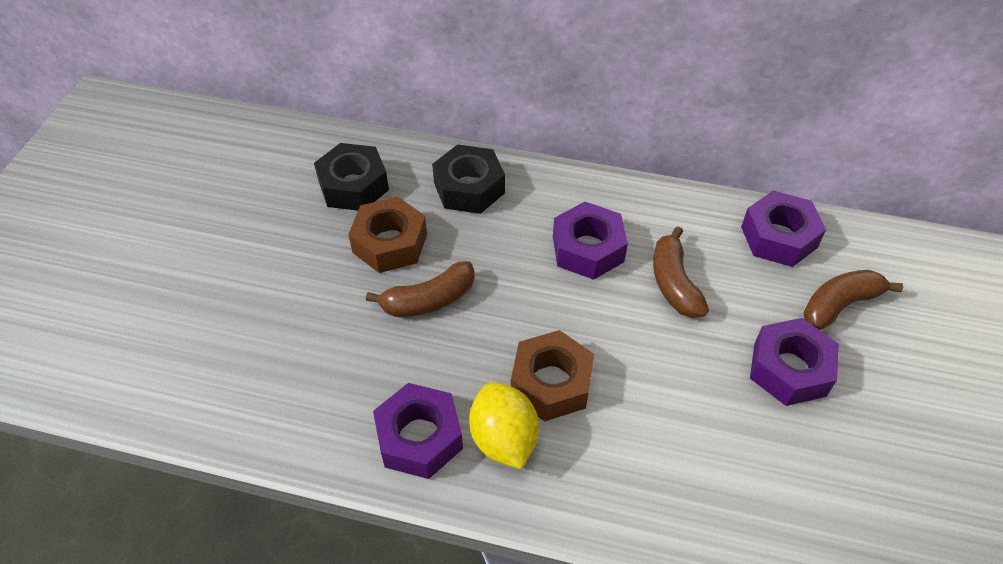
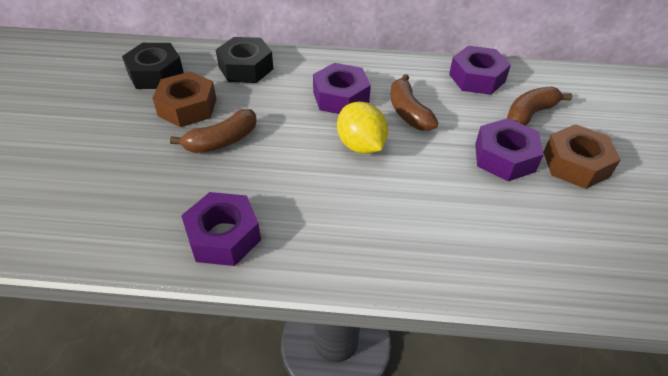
camera: 10 degrees left, 5 degrees down
yellow lemon [469,382,539,469] -> yellow lemon moved to [337,102,388,154]
brown nut [511,330,594,421] -> brown nut moved to [543,124,621,189]

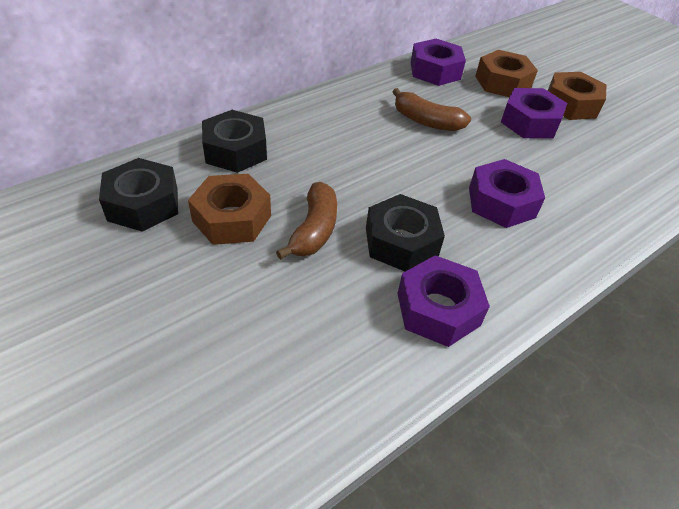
camera: 45 degrees left, 0 degrees up
purple nut [313,63,371,114] -> purple nut moved to [469,159,545,228]
yellow lemon [337,102,388,154] -> none
brown banana [507,86,573,126] -> brown nut [475,50,538,97]
none -> black nut [366,194,445,271]

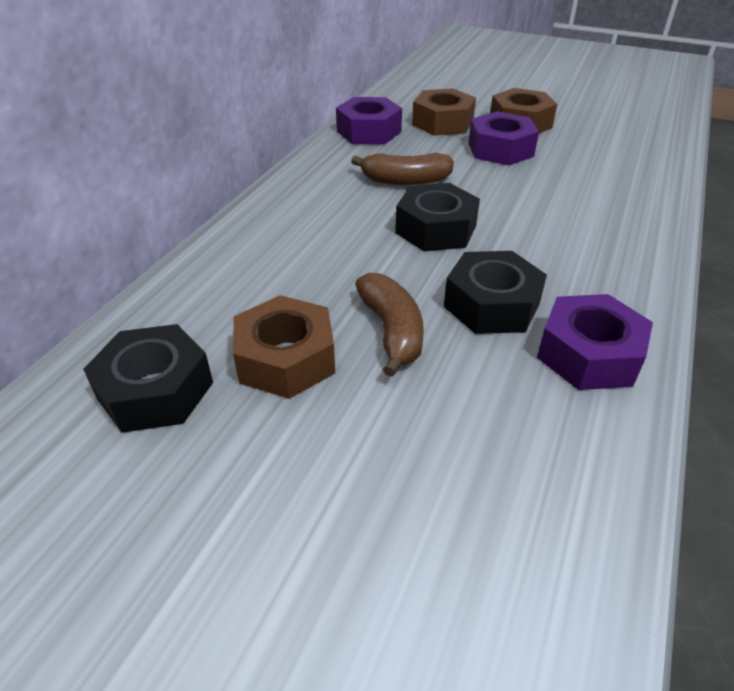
camera: 25 degrees left, 5 degrees down
black nut [202,110,267,173] -> black nut moved to [395,183,480,251]
purple nut [469,159,545,228] -> none

